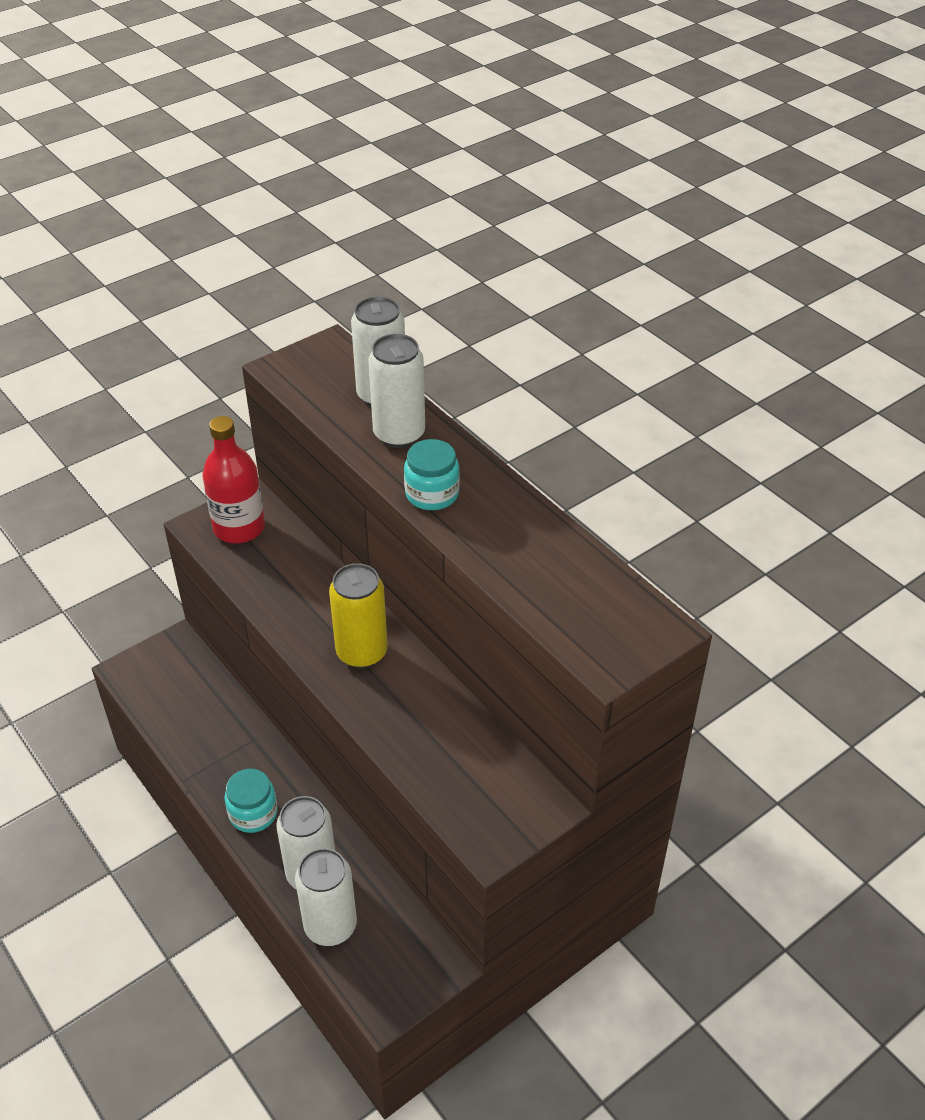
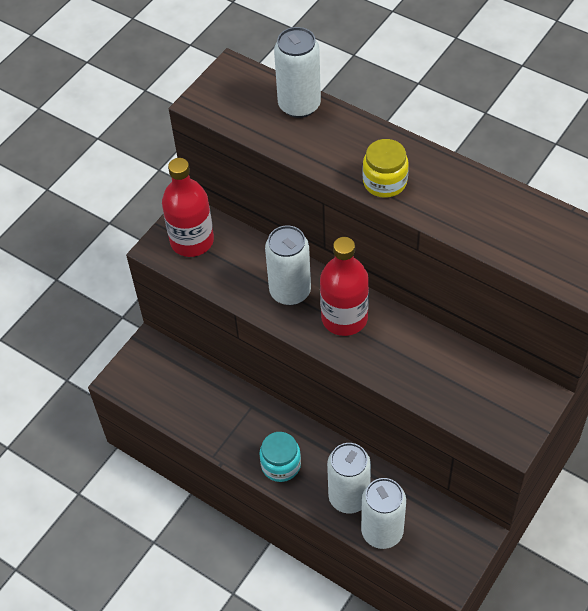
camera: 15 degrees left, 10 degrees up
yellow can [329,563,388,668] -> red bottle [320,237,369,336]
white can [368,334,425,448] -> white can moved to [265,226,311,305]
turquoise jar [404,439,460,510] -> yellow jar [363,139,409,198]

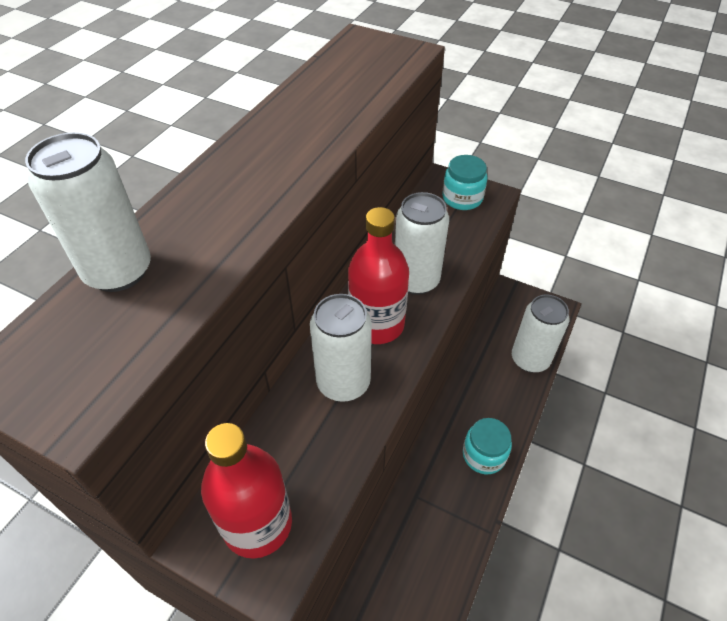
camera: 100 degrees left, 5 degrees down
white can [327,443,371,514] -> white can moved to [395,192,449,295]
yellow jar [363,139,409,198] -> none
none -> turquoise jar [442,155,487,210]

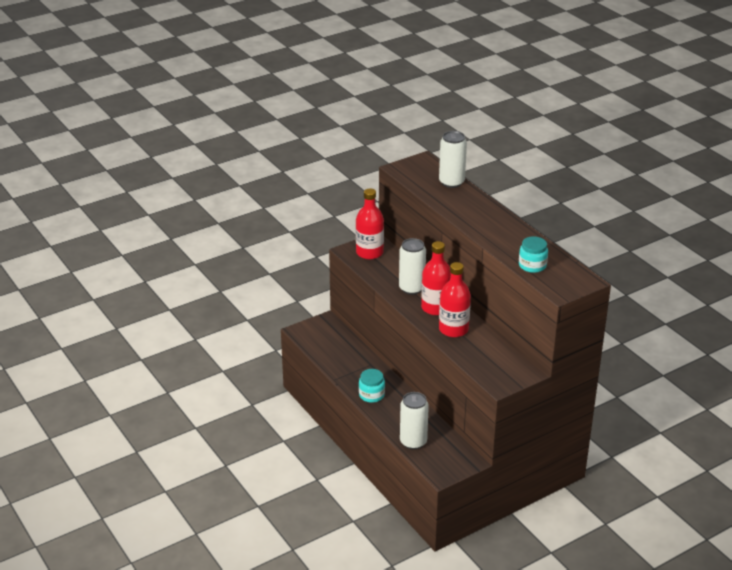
camera: 120 degrees right, 15 degrees down
white can [395,192,449,295] -> red bottle [439,262,471,337]
turquoise jar [442,155,487,210] -> turquoise jar moved to [519,236,548,273]

